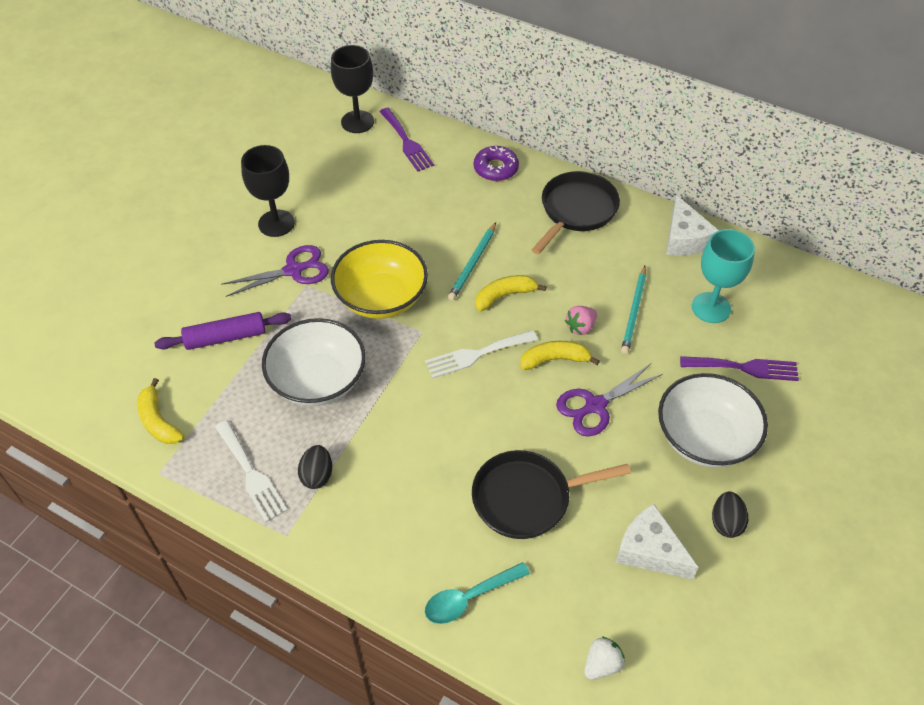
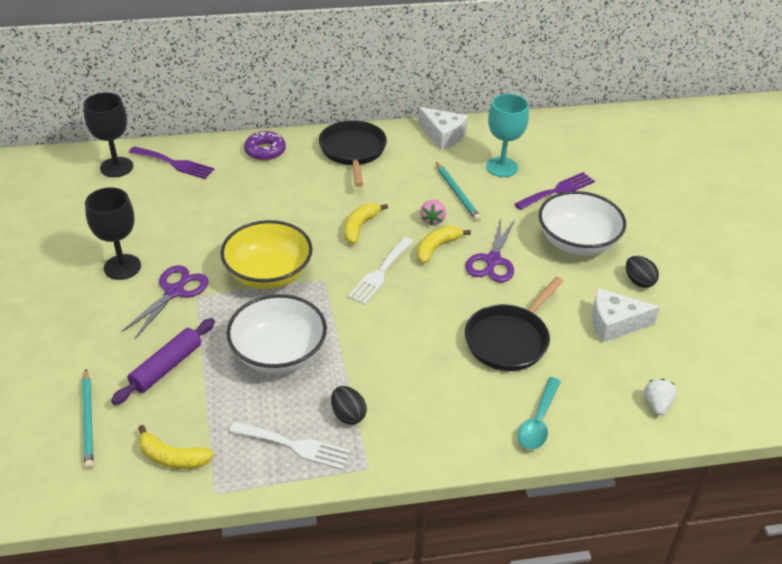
camera: 40 degrees left, 10 degrees down
turquoise pencil [448,223,496,301] -> turquoise pencil moved to [82,369,94,469]

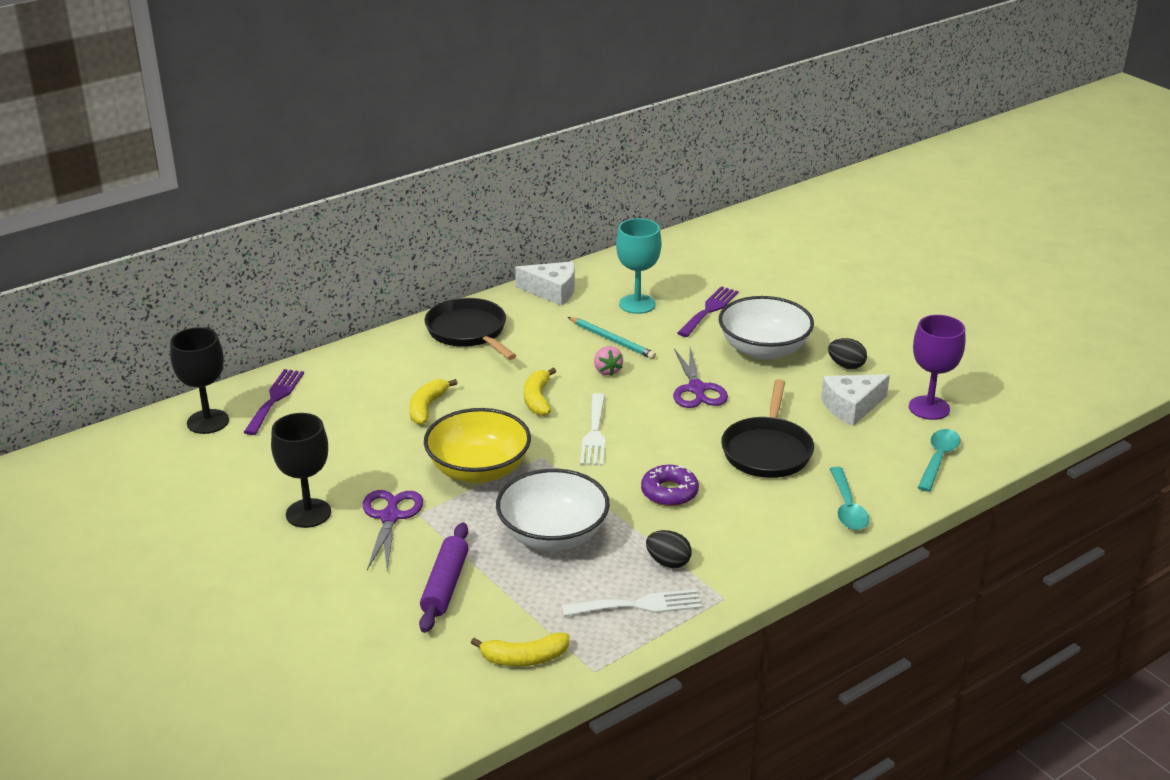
camera: 25 degrees left, 10 degrees down
turquoise pencil [82,369,94,469] -> none
purple fork [129,146,215,179] -> purple fork turned 75 degrees counterclockwise [244,369,304,435]
purple donut [244,131,286,161] -> purple donut moved to [641,465,699,506]
yellow banana [417,226,471,264] -> yellow banana moved to [409,379,457,425]
white strawberry [644,379,677,415] -> turquoise spoon [917,429,961,492]
none -> purple goblet [909,315,965,420]

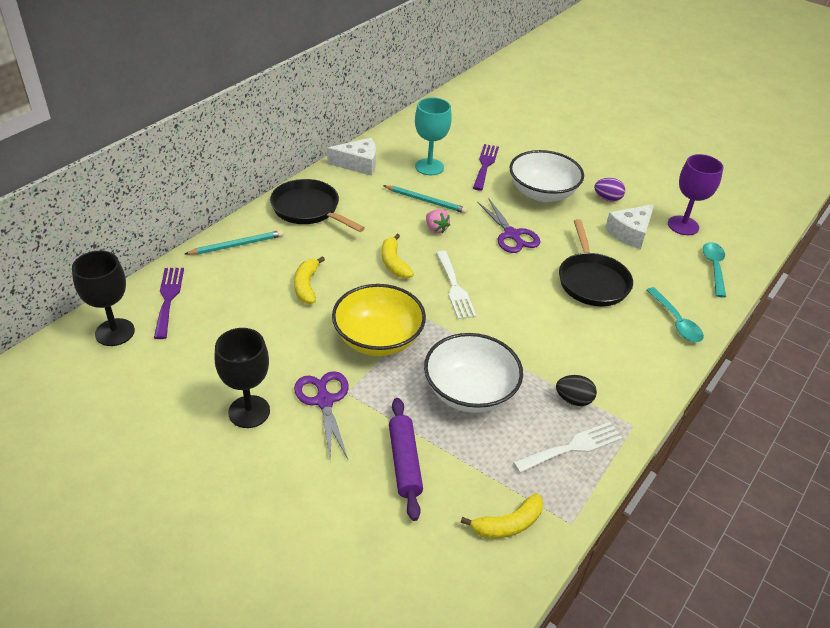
camera: 20 degrees left, 10 degrees up
purple donut [641,465,699,506] -> none
black egg [828,338,867,369] -> purple egg [594,178,625,202]
none -> turquoise pencil [185,230,283,255]

